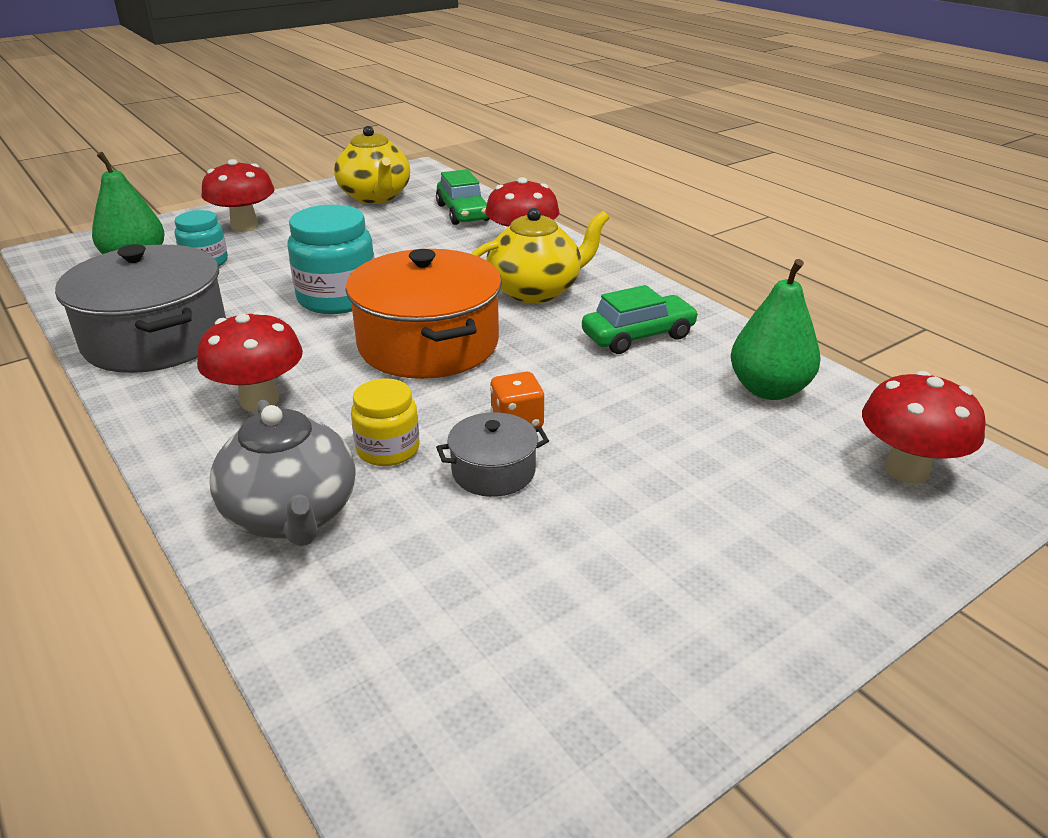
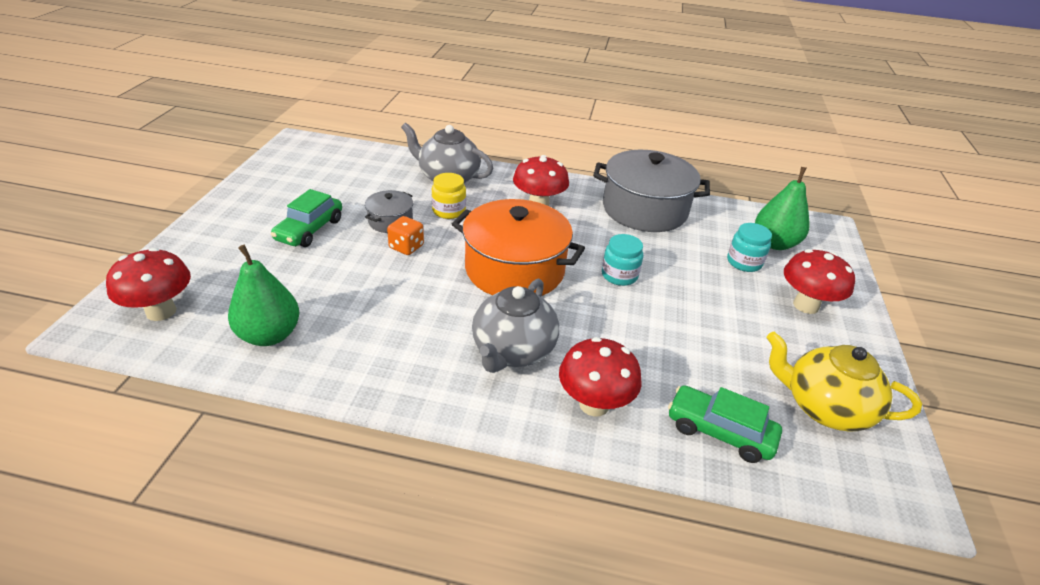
camera: 135 degrees right, 5 degrees up
turquoise jar [287,205,374,314] -> turquoise jar [602,234,643,286], size x0.60
yellow teapot [472,208,610,304] -> grey teapot [472,279,559,373]
green car [582,285,699,354] -> green car moved to [271,189,342,247]

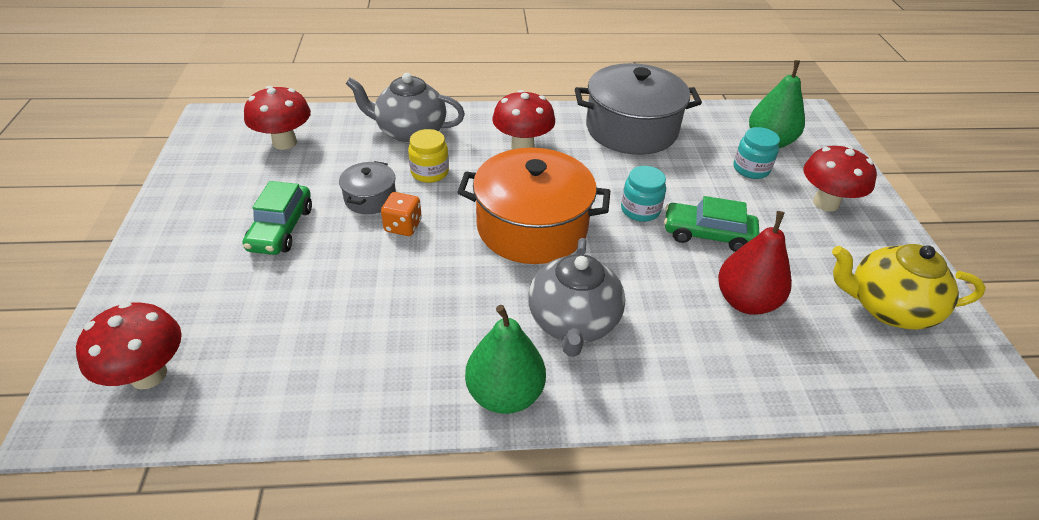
camera: 15 degrees left, 5 degrees up
green pear [228,244,300,346] -> green pear moved to [465,305,546,414]
red mushroom [559,337,642,417] -> red mushroom moved to [244,86,311,150]
green car [668,385,782,463] -> green car moved to [664,196,760,252]
none -> red pear [718,211,792,315]

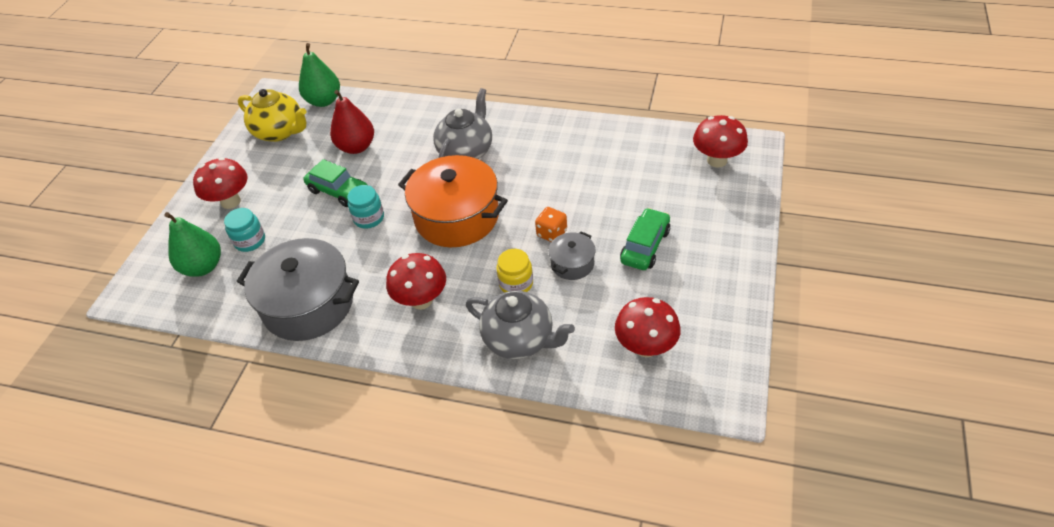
camera: 155 degrees left, 5 degrees up
green pear [465,305,546,414] -> green pear moved to [299,43,340,107]

